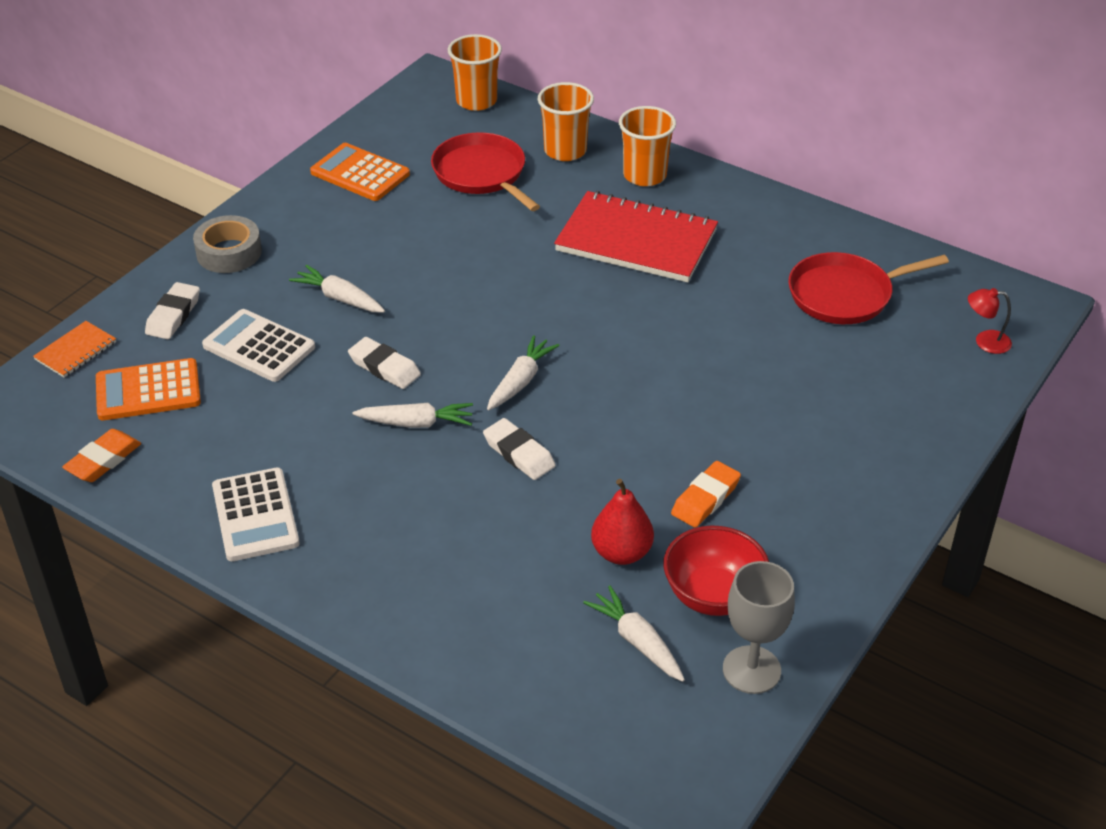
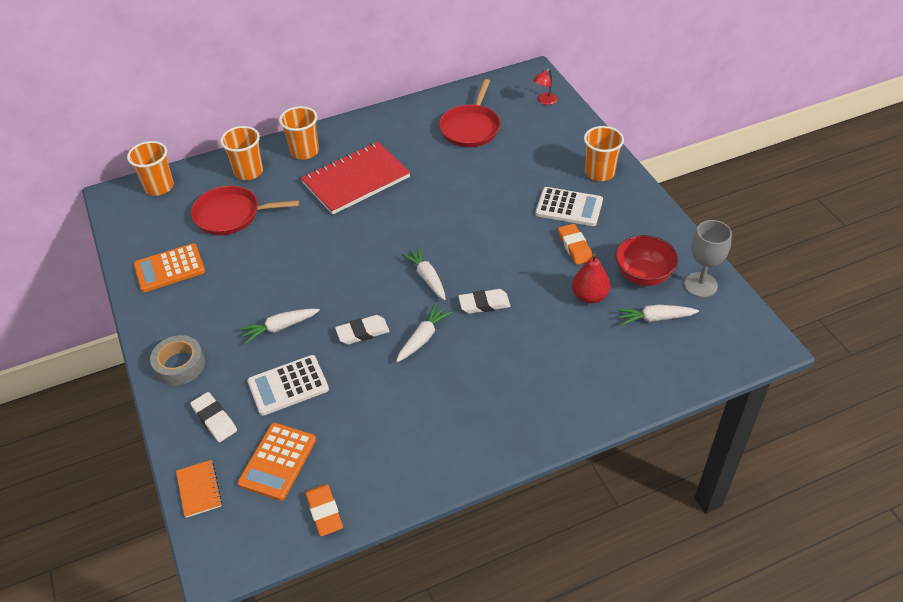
camera: 55 degrees left, 5 degrees up
white calculator [212,468,300,561] -> white calculator moved to [535,187,603,226]
none -> orange cup [584,126,624,181]

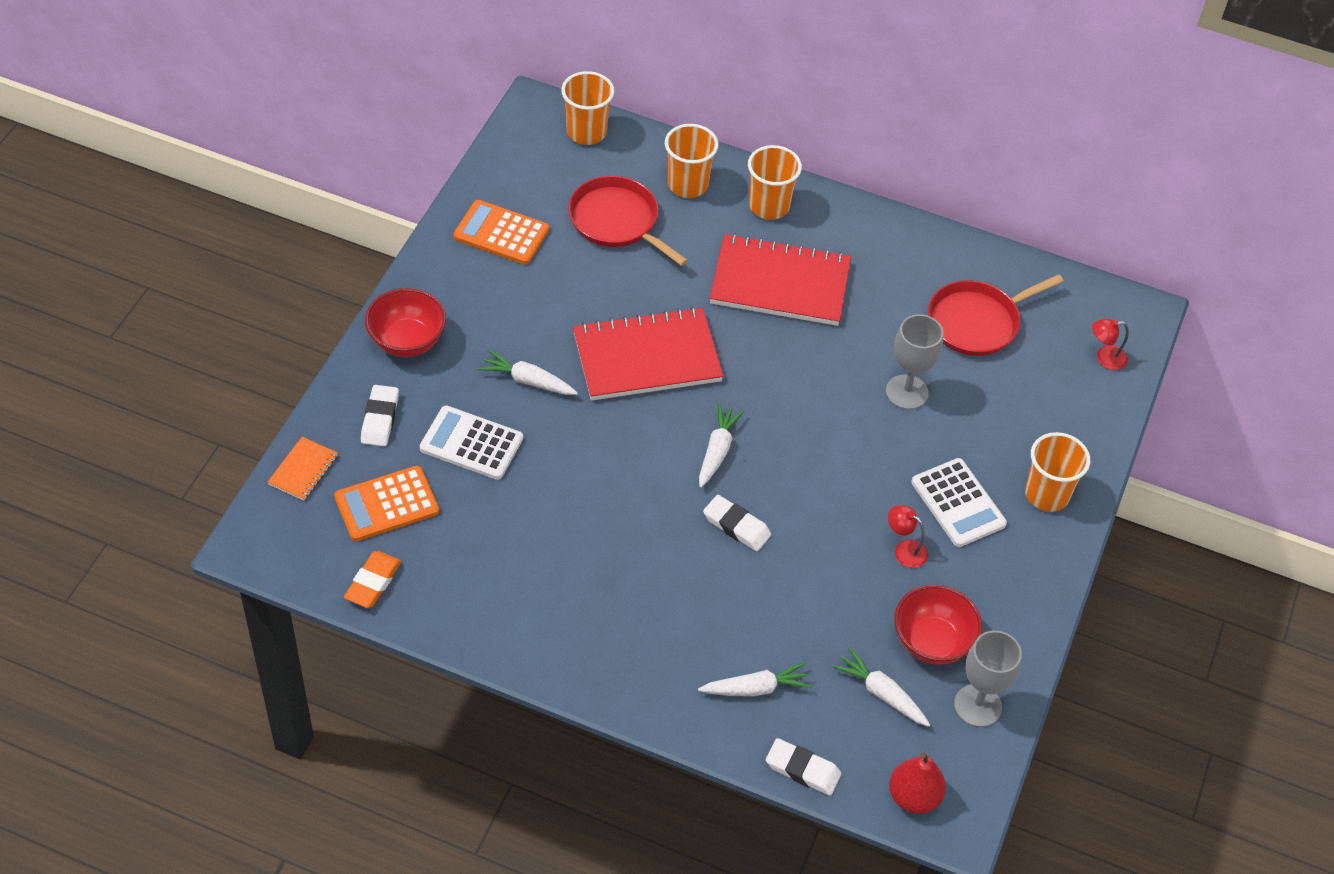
camera: 40 degrees right, 5 degrees up
grey tape [150,335,205,386] -> red bowl [365,288,446,357]
white eraser [335,315,390,344] -> white eraser moved to [766,738,841,796]
white carrot [396,304,452,362] -> white carrot moved to [698,662,812,696]
orange eraser [558,224,593,265] -> red lamp [888,505,928,568]
red pear [572,253,610,304] -> red pear moved to [889,752,946,814]
none -> red notebook [573,307,724,400]
none -> grey goblet [886,314,943,410]

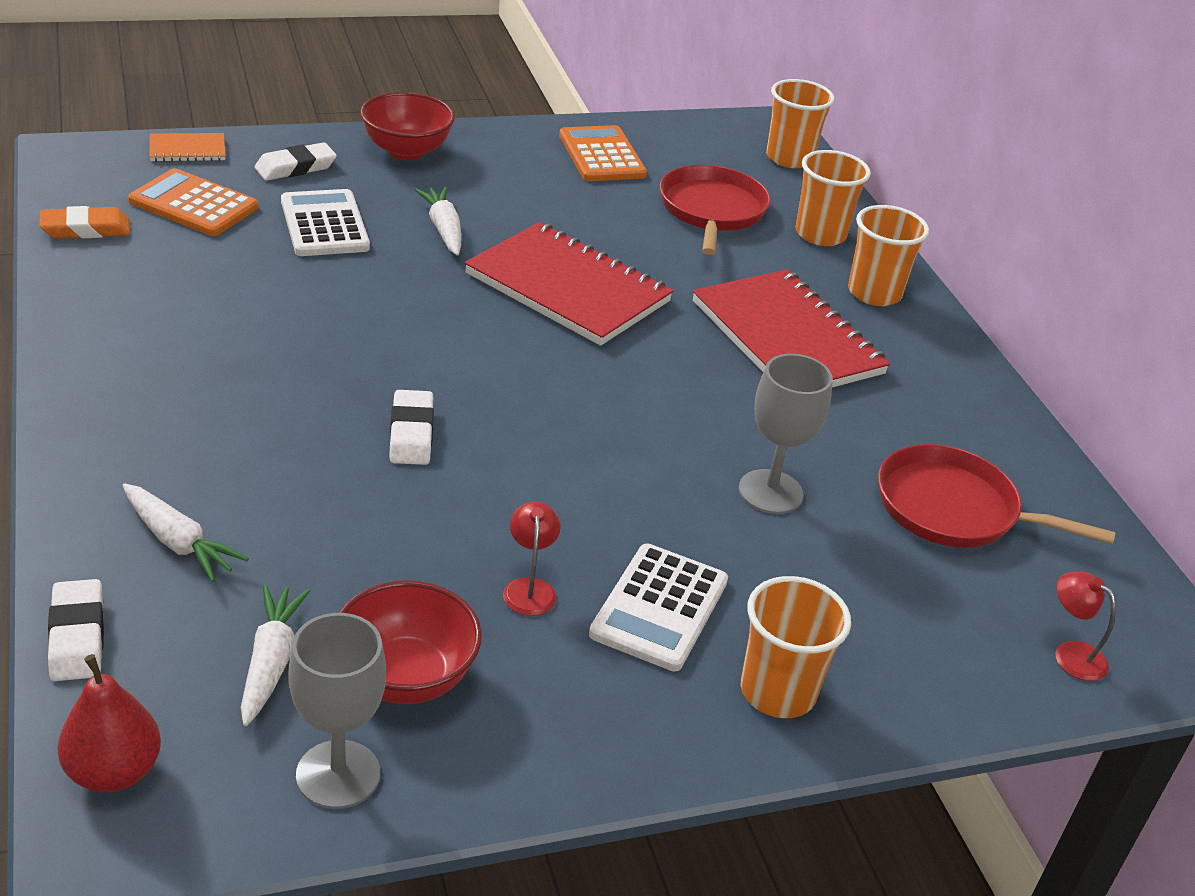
camera: 50 degrees right, 15 degrees down
white carrot [699,404,745,488] -> none

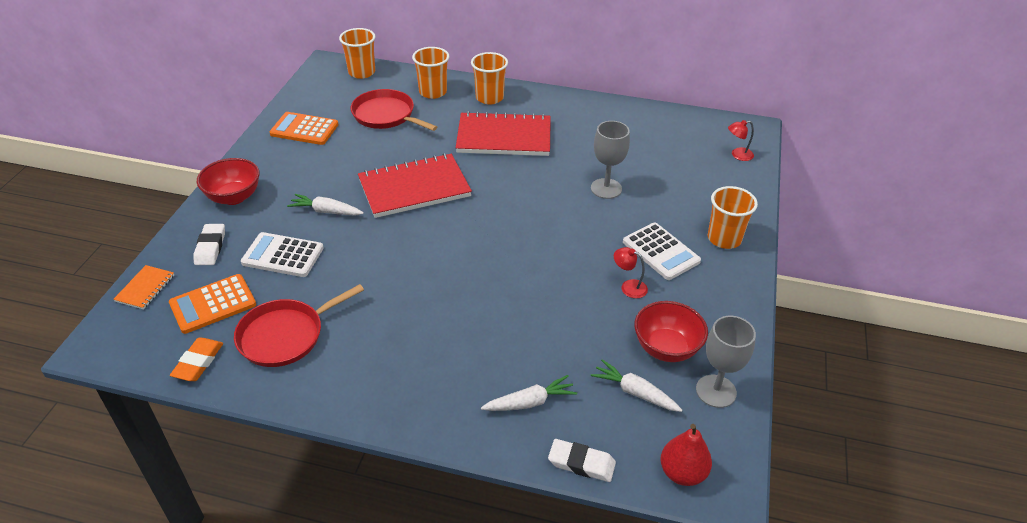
camera: 55 degrees left, 5 degrees up
white eraser [389,390,434,465] -> none
red pan [878,444,1116,548] -> red pan moved to [234,284,364,367]

